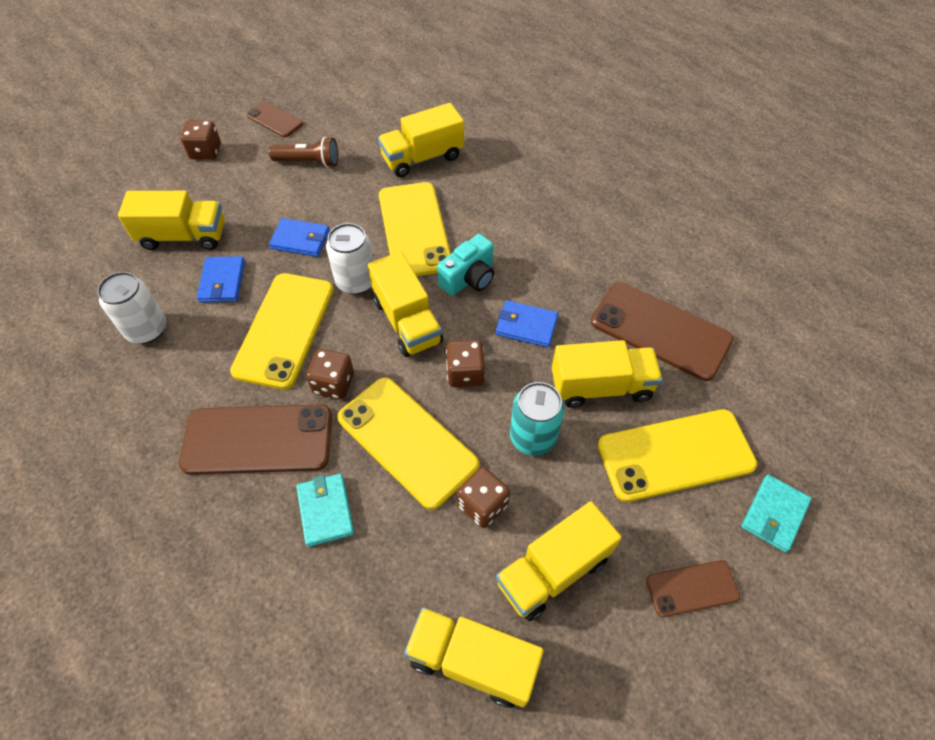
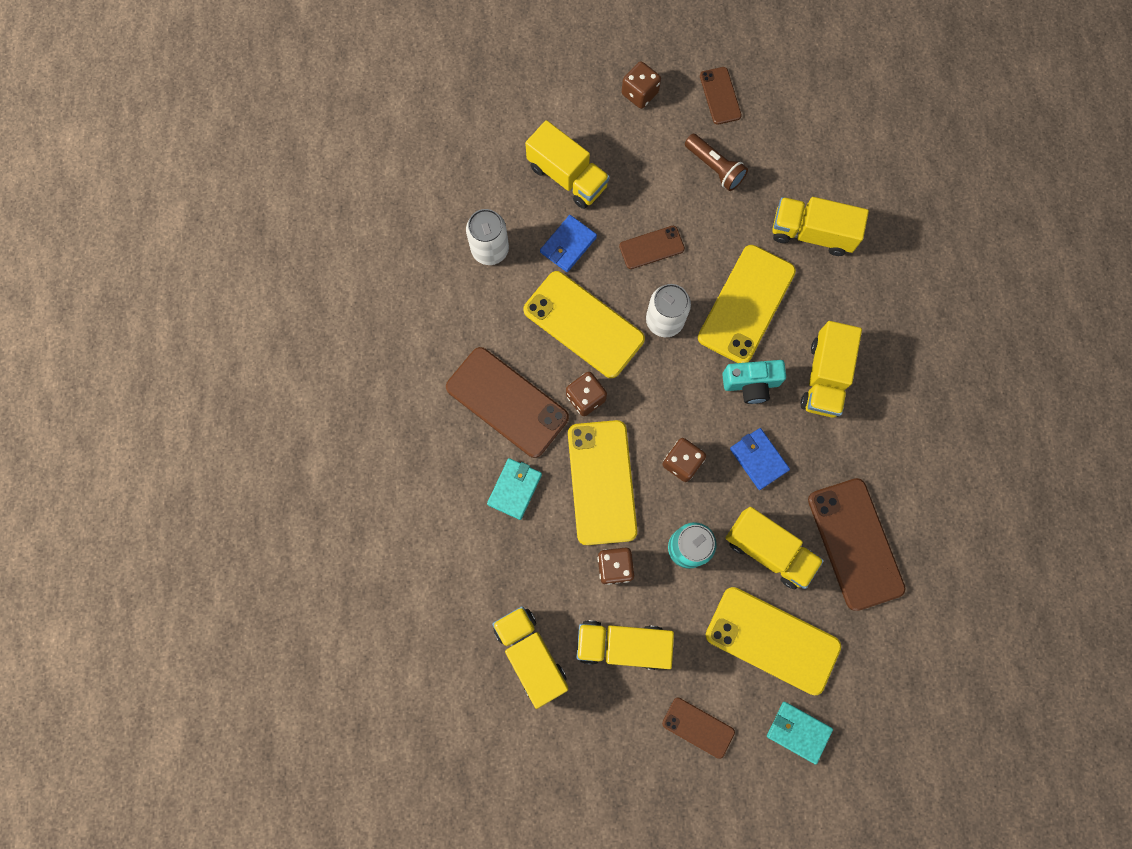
camera: 40 degrees right, 20 degrees up
yellow phone [230,273,334,390] -> yellow phone turned 75 degrees clockwise [523,271,645,378]
blue wallet [269,218,330,257] -> brown phone [619,226,685,269]
yellow truck [368,251,443,357] -> yellow truck moved to [801,321,862,418]
turquoise wallet [741,475,812,553] -> turquoise wallet turned 45 degrees clockwise [767,702,833,765]

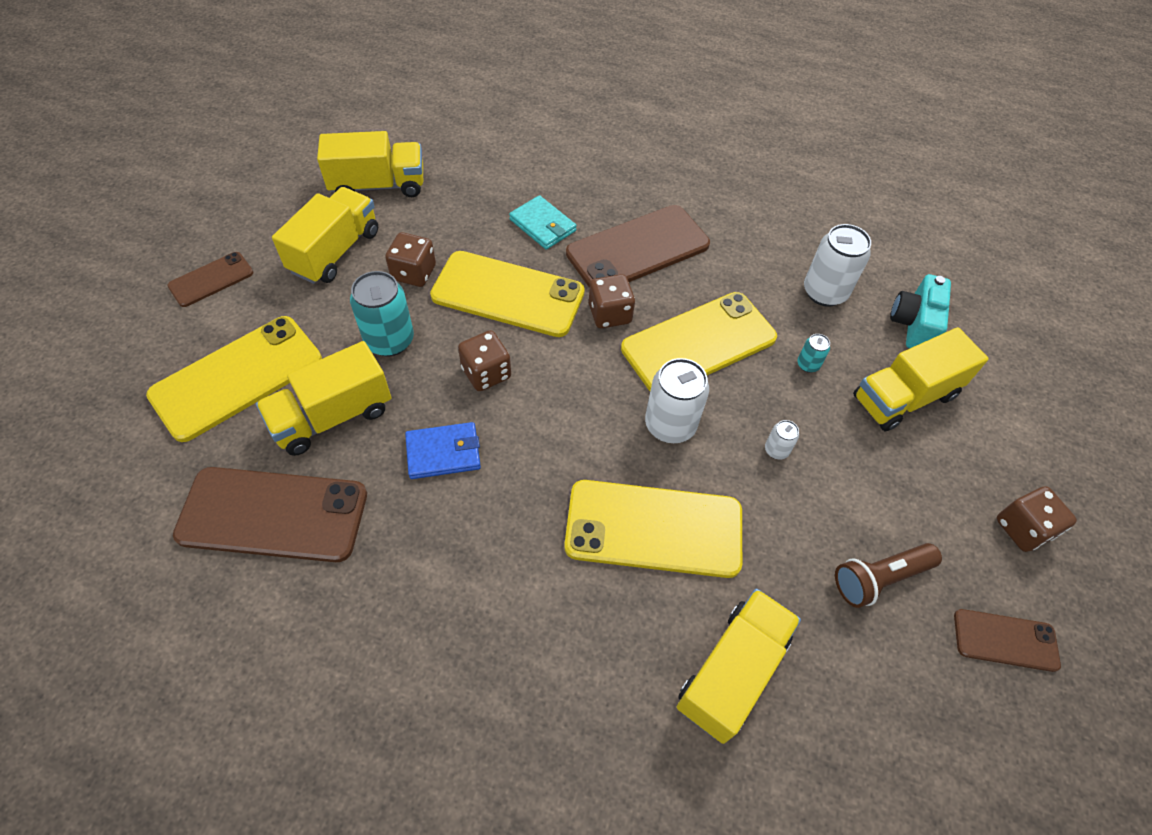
camera: 110 degrees right, 20 degrees down
blue wallet [540,215,597,272] -> turquoise can [797,334,830,373]
brown phone [619,226,685,269] -> white can [765,420,799,459]
yellow phone [698,245,796,363] -> yellow phone turned 45 degrees counterclockwise [564,480,742,578]
turquoise camera [722,360,786,404] -> turquoise camera moved to [890,274,951,348]
turquoise wallet [767,702,833,765] -> none
yellow truck [801,321,862,418] -> none

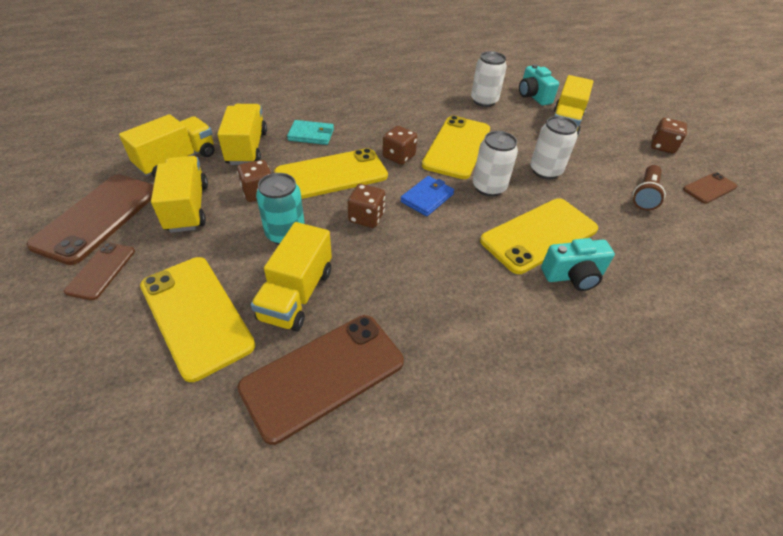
camera: 40 degrees left, 10 degrees down
yellow phone [146,316,322,442] -> yellow phone turned 45 degrees counterclockwise [140,257,255,382]
blue wallet [405,422,481,479] -> blue wallet moved to [400,176,454,216]
brown phone [566,205,710,288] -> brown phone moved to [26,175,154,265]
yellow truck [677,588,801,744] -> yellow truck moved to [217,104,267,165]
white can [765,420,799,459] -> white can [530,116,578,179], size x2.08
turquoise can [797,334,830,373] -> none
none -> turquoise camera [541,238,615,291]

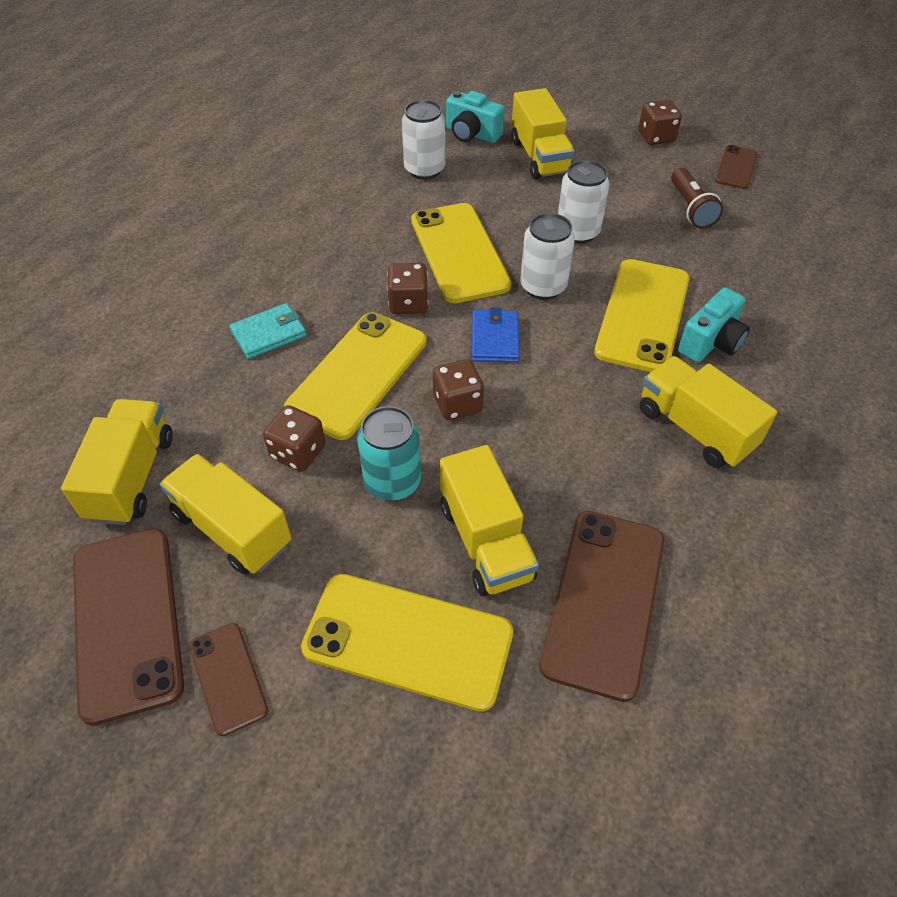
camera: 35 degrees left, 5 degrees up
yellow truck [217,104,267,165] -> yellow truck moved to [640,356,777,468]

